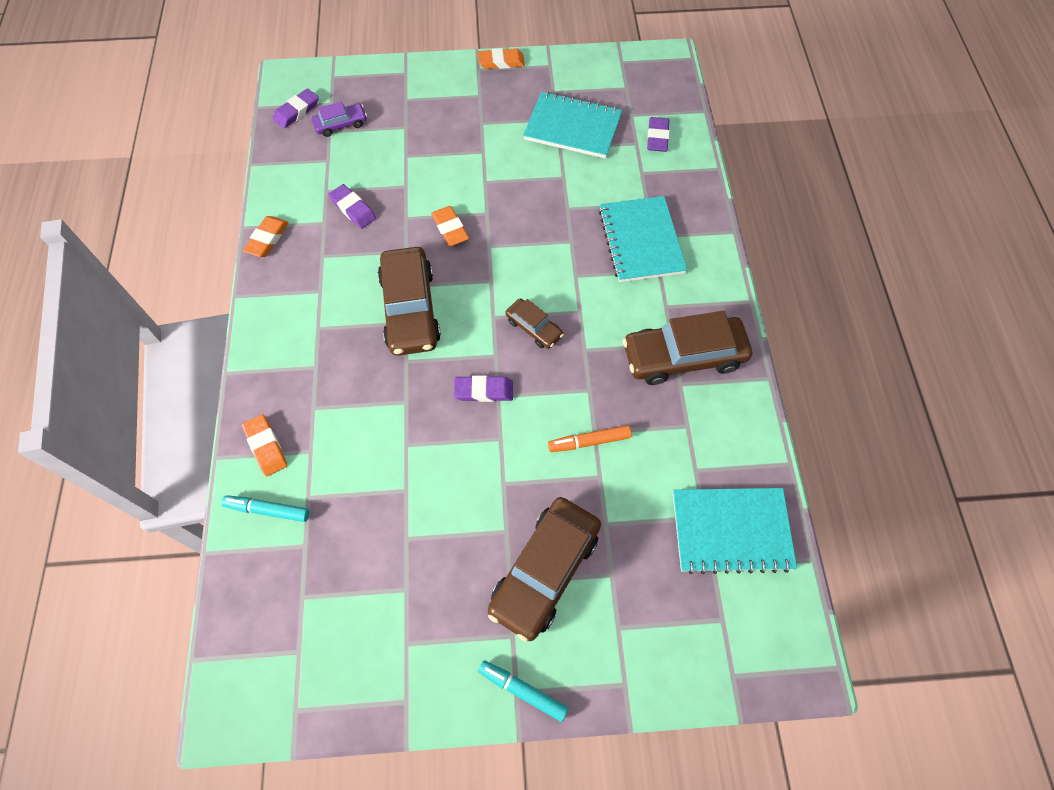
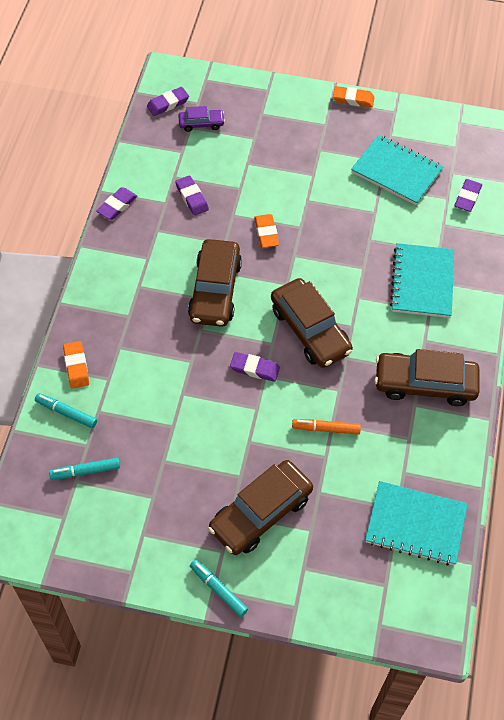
camera: 15 degrees right, 5 degrees down
orange eraser [243,216,289,257] -> purple eraser [96,187,137,220]
brown car [505,298,564,349] -> brown car [271,278,353,368], size x1.95
none -> turquoise marker [49,458,120,480]

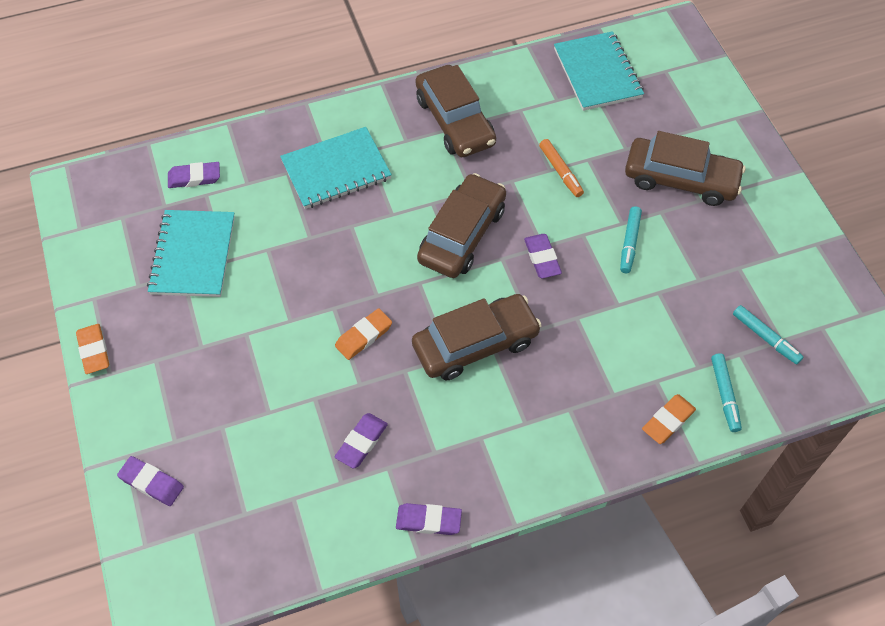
camera: 120 degrees left, 0 degrees up
purple eraser [147,87,189,116] -> purple eraser moved to [117,456,184,506]
purple car [178,106,225,132] -> none
turquoise marker [190,560,248,617] -> turquoise marker moved to [620,206,642,273]

